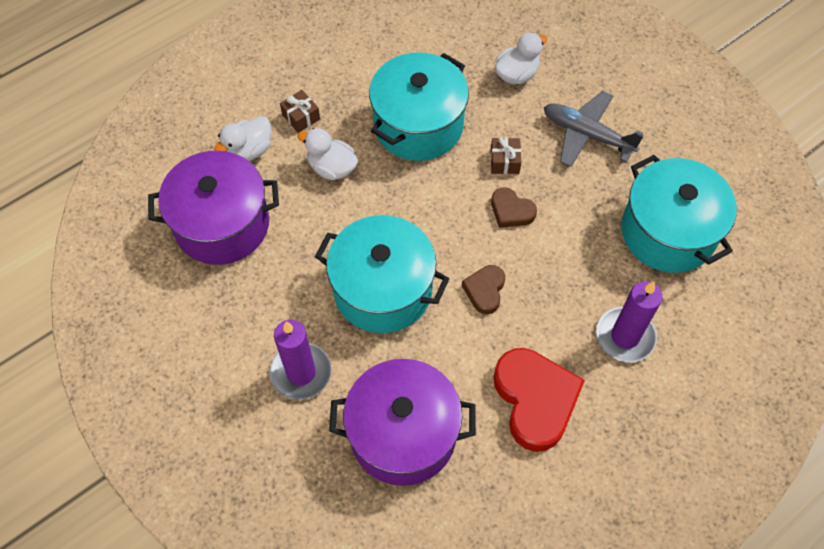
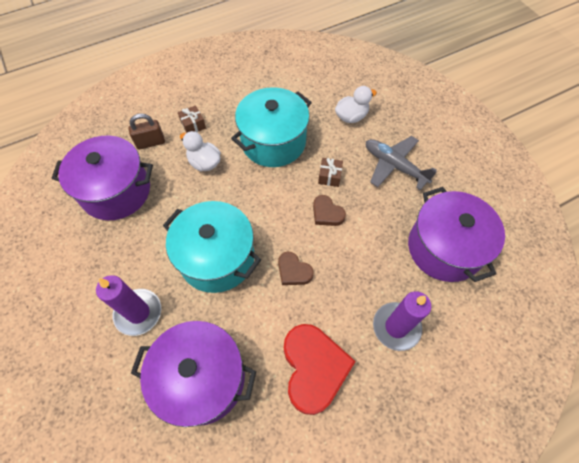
camera: 10 degrees right, 0 degrees up
white duck [214,116,271,161] -> brown padlock [128,113,165,150]
brown heart [462,265,505,314] -> brown heart turned 75 degrees counterclockwise [278,252,314,285]
turquoise pot [621,155,737,273] -> purple pot [408,187,505,282]

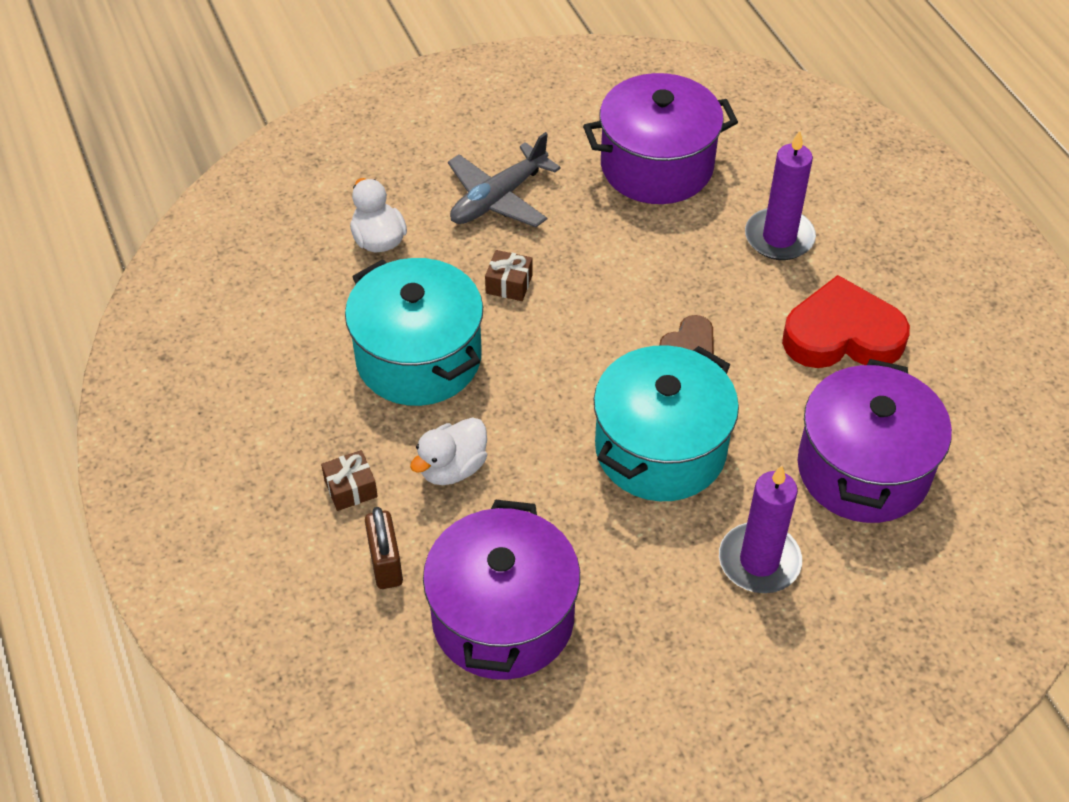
camera: 85 degrees left, 10 degrees down
brown heart [313,195,346,226] -> none

